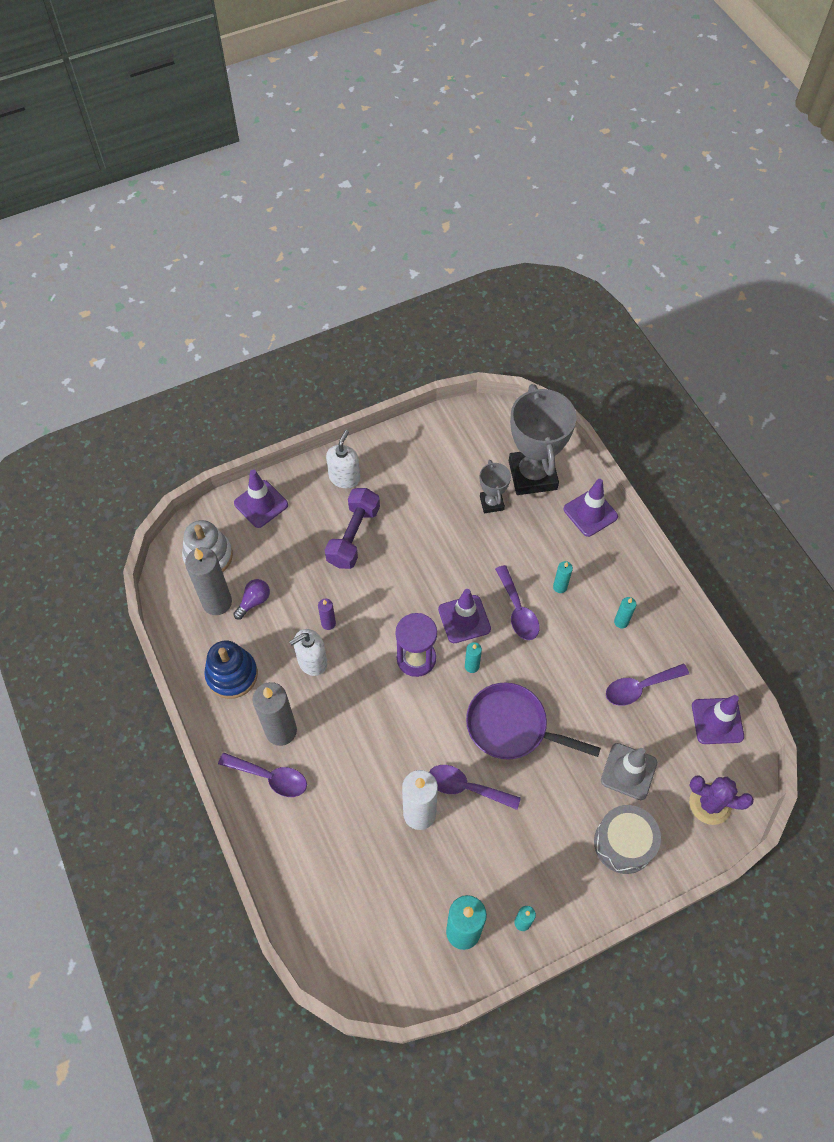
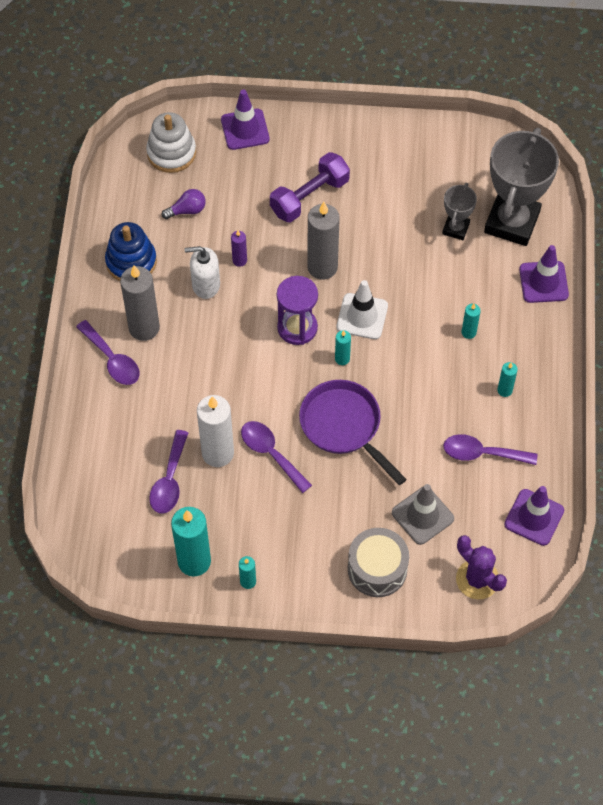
camera: 30 degrees right, 0 degrees up
grey candle [185,547,232,615] -> grey candle moved to [307,202,340,280]
white soap dispenser [326,430,360,488] -> none
purple traffic cone [438,589,491,643] -> white traffic cone [336,280,388,339]
purple spoon [495,565,540,640] -> purple spoon moved to [149,430,188,513]

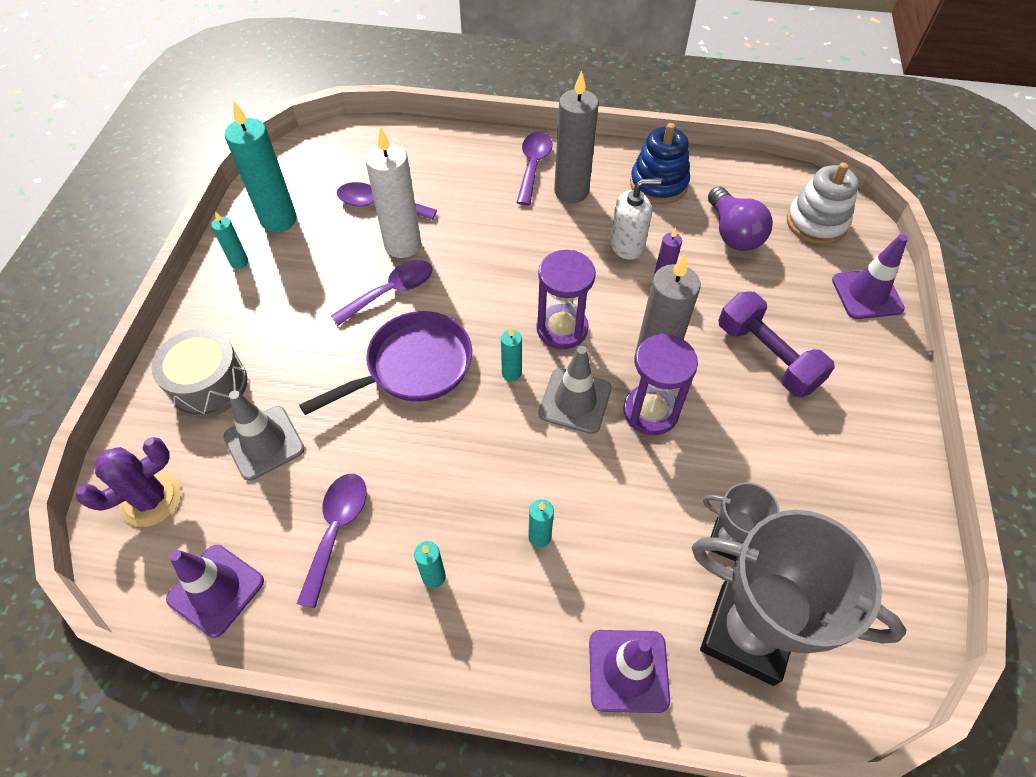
camera: 95 degrees right, 5 degrees down
purple spoon [76,320,140,385] -> purple spoon turned 135 degrees clockwise [517,132,552,205]
purple light bulb [162,189,206,219] -> purple light bulb [708,187,773,251], size x1.61
white soap dispenser [185,246,220,299] -> white soap dispenser turned 75 degrees clockwise [610,179,661,260]
white traffic cone [336,280,388,339] -> grey traffic cone [538,346,612,434]
none -> purple hourglass [623,334,698,435]

